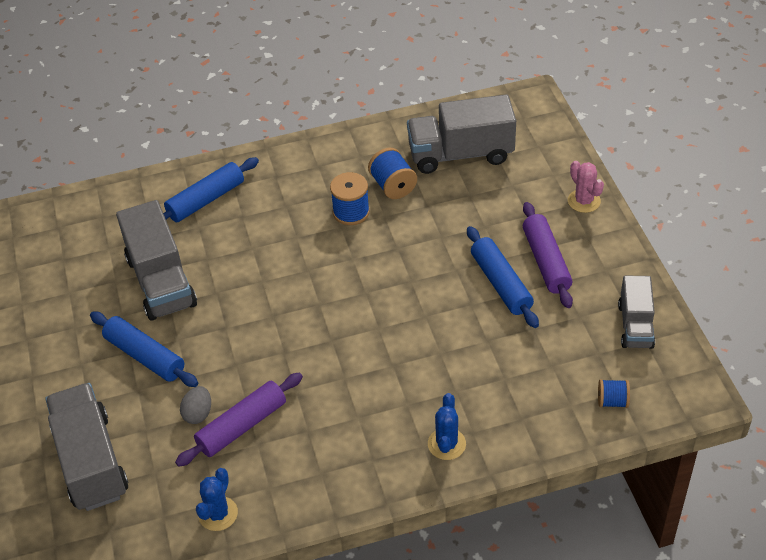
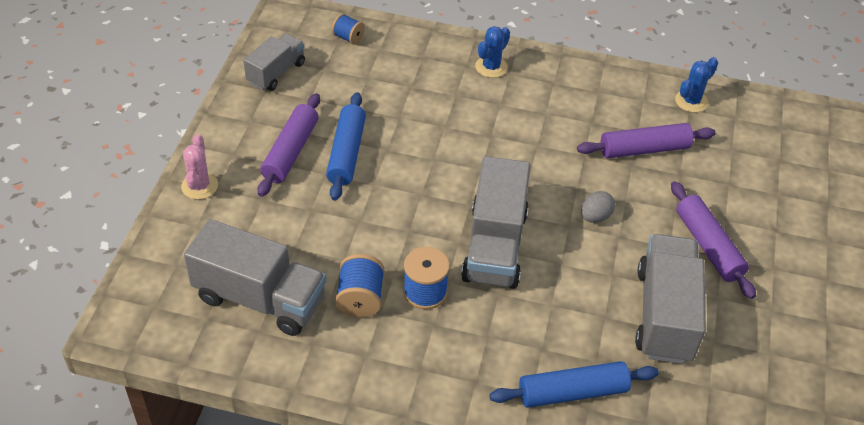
camera: 155 degrees left, 0 degrees up
grey truck [45,383,128,511] -> grey truck moved to [461,156,531,289]
blue rolling pin [90,312,198,387] -> purple rolling pin [671,181,756,299]
grey egg [180,386,211,424] -> grey egg moved to [581,191,615,223]

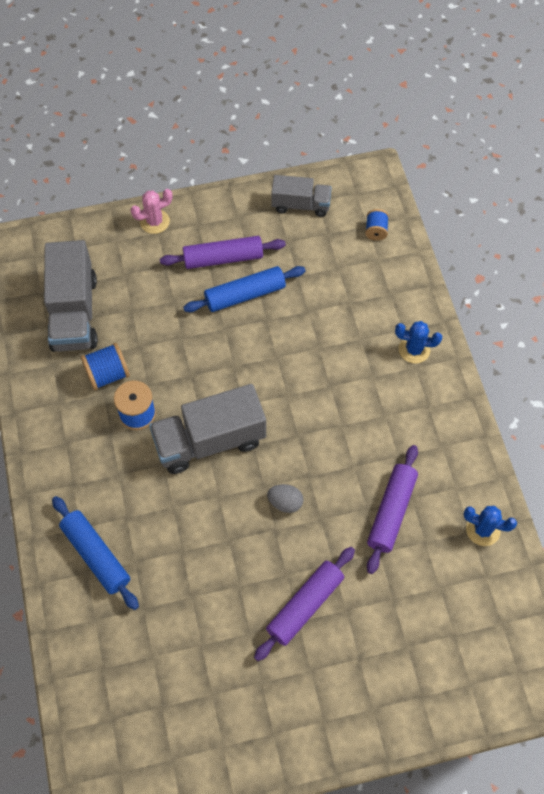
camera: 65 degrees right, 15 degrees up
purple rolling pin [577,123,716,159] -> purple rolling pin turned 60 degrees clockwise [367,445,418,574]
grey truck [635,234,706,364] -> none

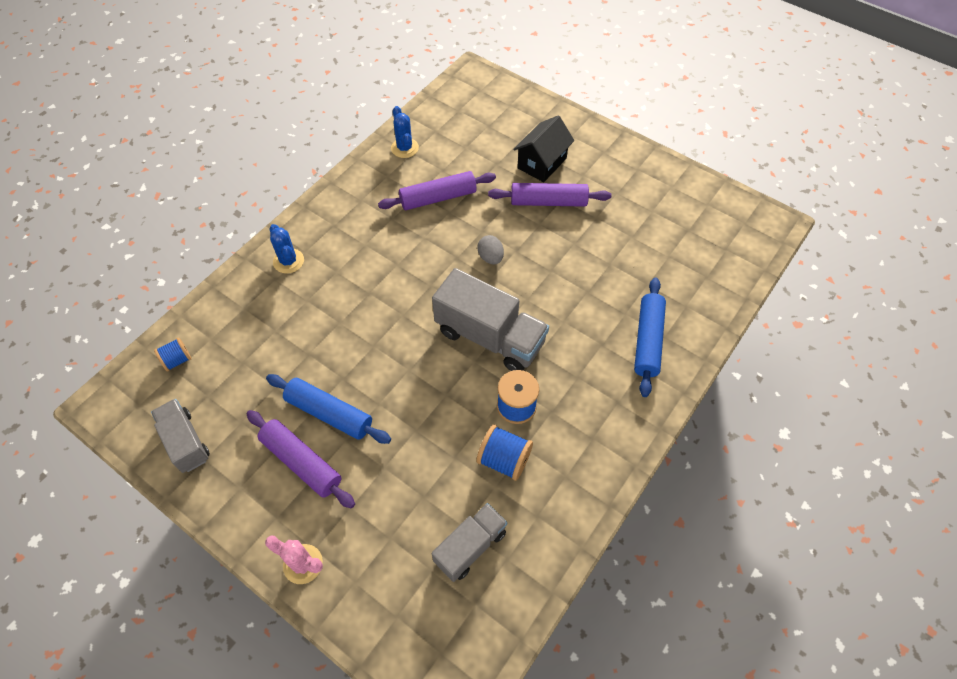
camera: 130 degrees left, 5 degrees down
grey truck [44,240,98,352] -> grey truck [432,503,507,582], size x0.60
none -> black house [513,115,574,182]

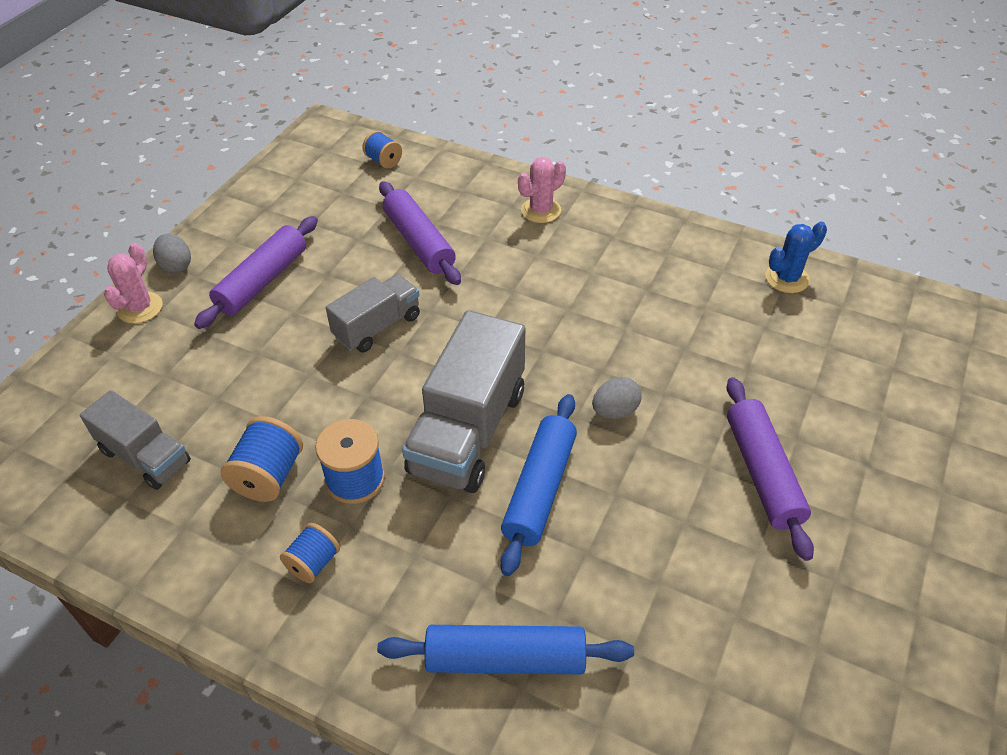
camera: 80 degrees right, 10 degrees down
grey truck [151,399,210,473] -> grey truck moved to [326,274,420,352]
blue rolling pin [266,374,391,444] -> blue rolling pin moved to [500,394,577,576]
blue cactus [269,224,304,274] -> pink cactus [518,157,566,223]
purple rolling pin [378,171,496,210] -> purple rolling pin moved to [379,181,461,285]
black house [513,115,574,182] -> none
none -> grey egg [153,234,191,274]
none -> blue spool [280,523,340,583]

